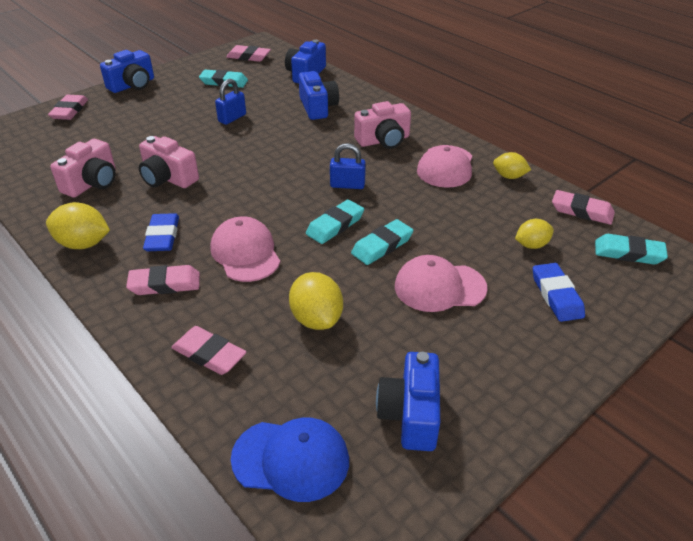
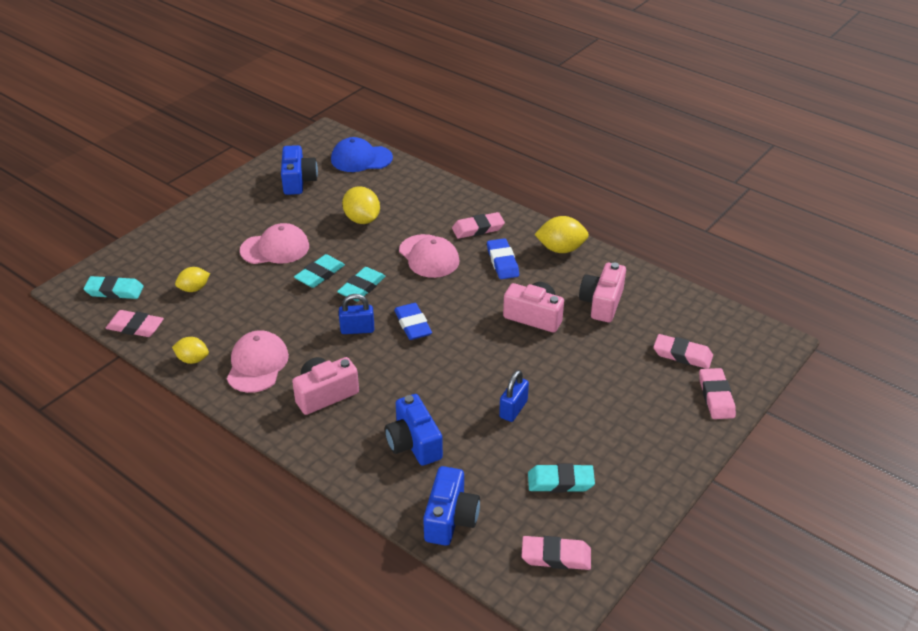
camera: 170 degrees right, 0 degrees up
blue camera [100,50,154,93] -> none
pink eraser [171,326,246,375] -> pink eraser moved to [653,334,713,369]
blue eraser [533,263,585,322] -> blue eraser moved to [394,303,432,340]

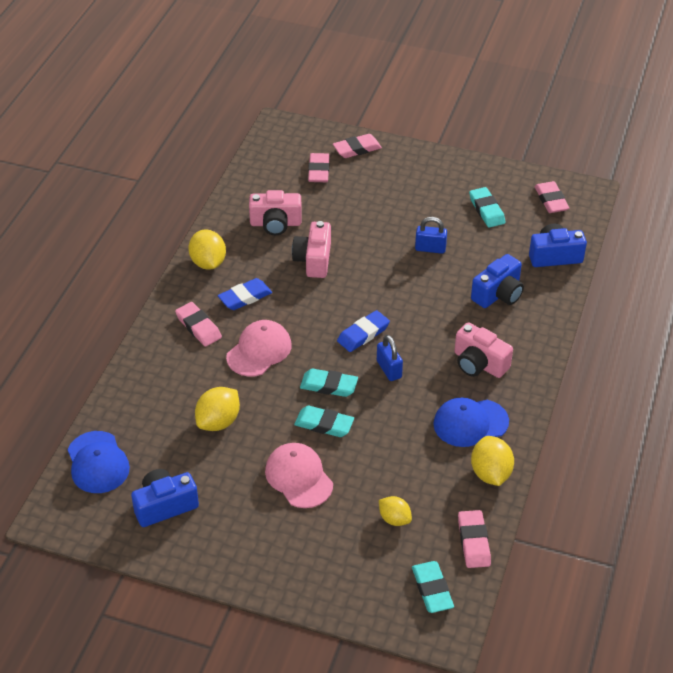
camera: 110 degrees left, 5 degrees up
yellow lemon [172,337,209,364] -> yellow lemon [471,436,514,486], size x1.55
pink cap [227,330,289,393] -> blue cap [433,398,509,447]

